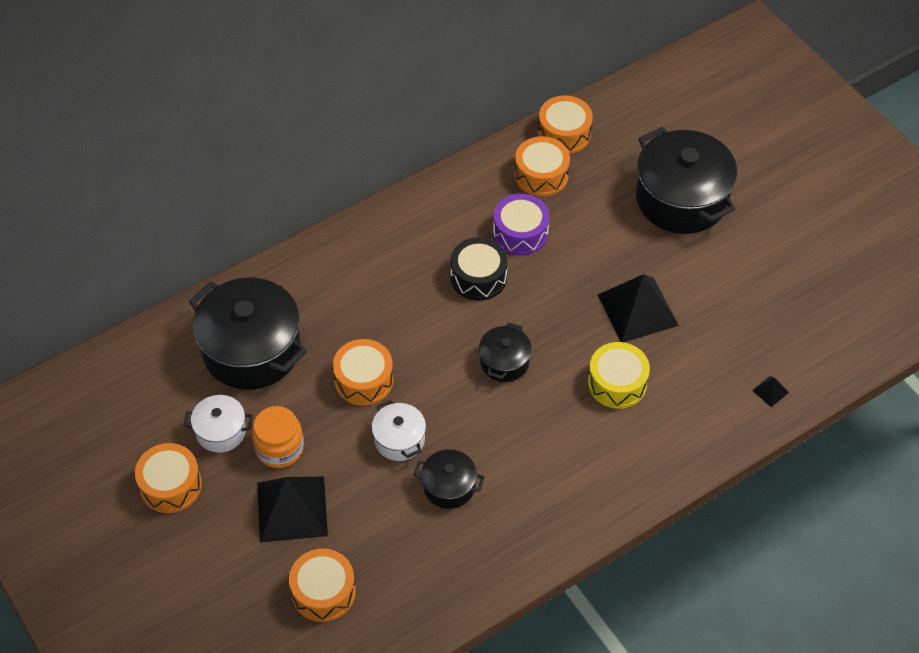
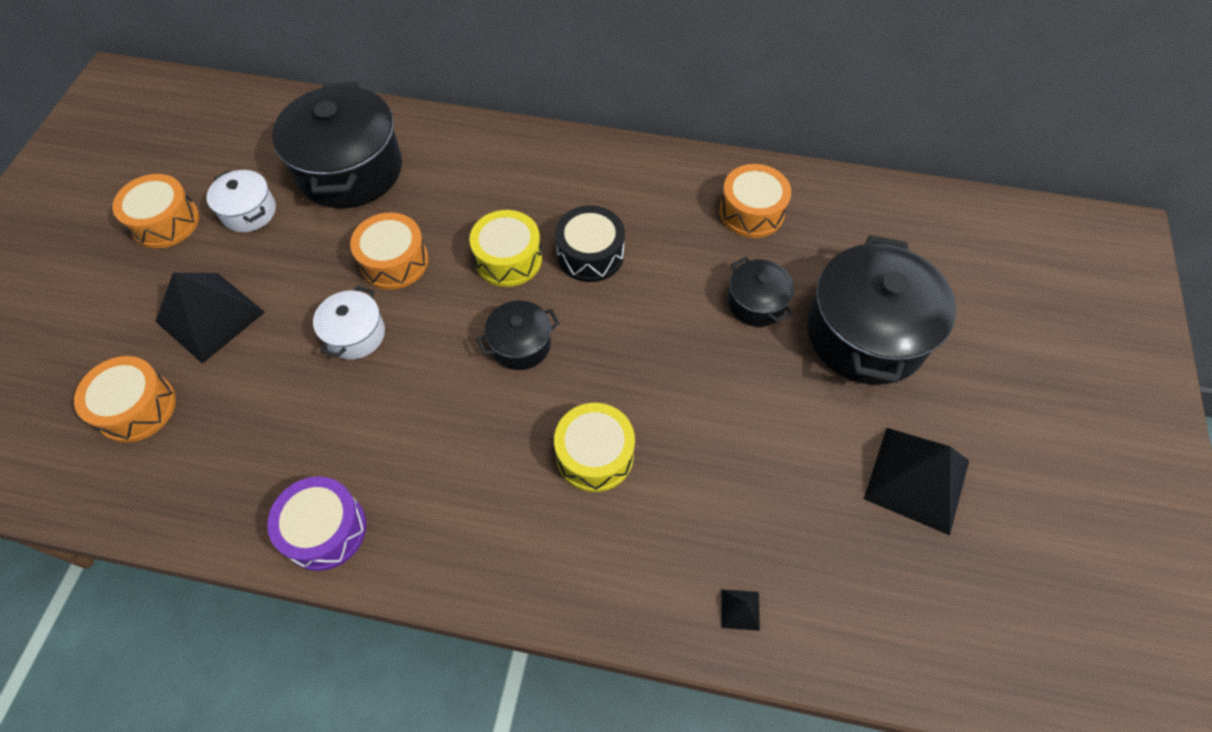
camera: 45 degrees right, 5 degrees up
orange jar [252,406,304,468] -> none
black pot [414,449,485,509] -> black pot moved to [728,257,794,327]
purple drum [493,194,549,256] -> purple drum moved to [267,476,366,571]
orange drum [538,95,593,154] -> none
black pyramid [598,274,679,342] -> black pyramid moved to [864,428,969,535]
none -> yellow drum [469,210,542,287]

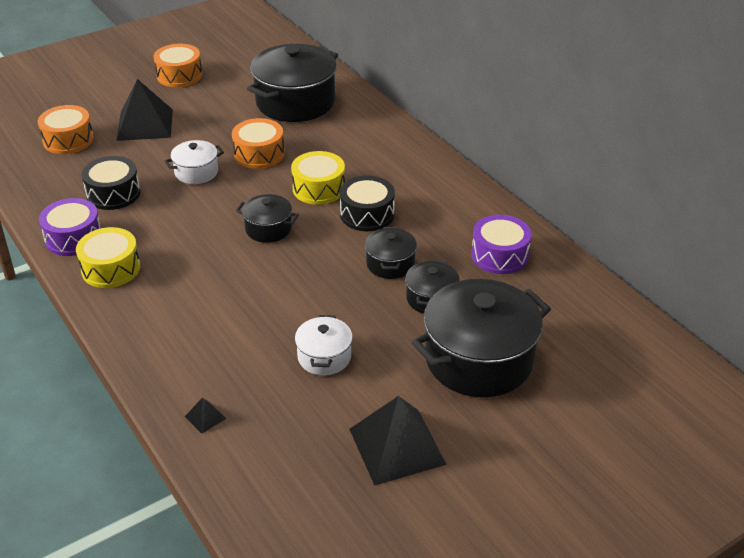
camera: 45 degrees right, 20 degrees down
white pot [207,170,276,232] -> white pot moved to [295,315,353,375]
yellow drum [554,403,635,492] -> yellow drum moved to [76,227,140,288]
orange drum [719,164,791,238] -> purple drum [471,215,532,274]
none -> black drum [81,156,141,210]
none -> black pot [365,227,417,279]

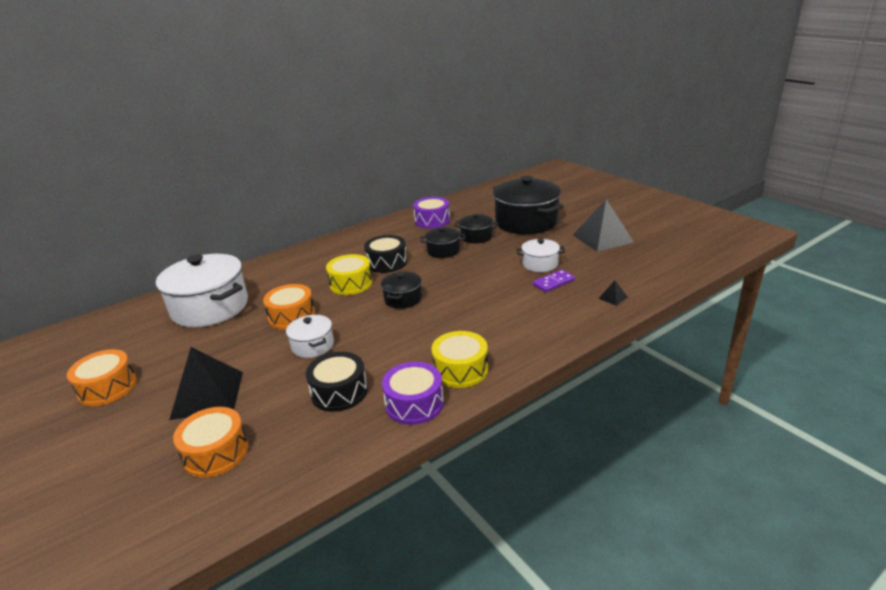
camera: 90 degrees left, 10 degrees down
black pot [247,44,338,122] -> white pot [156,254,248,327]
none -> purple domino [533,270,575,292]

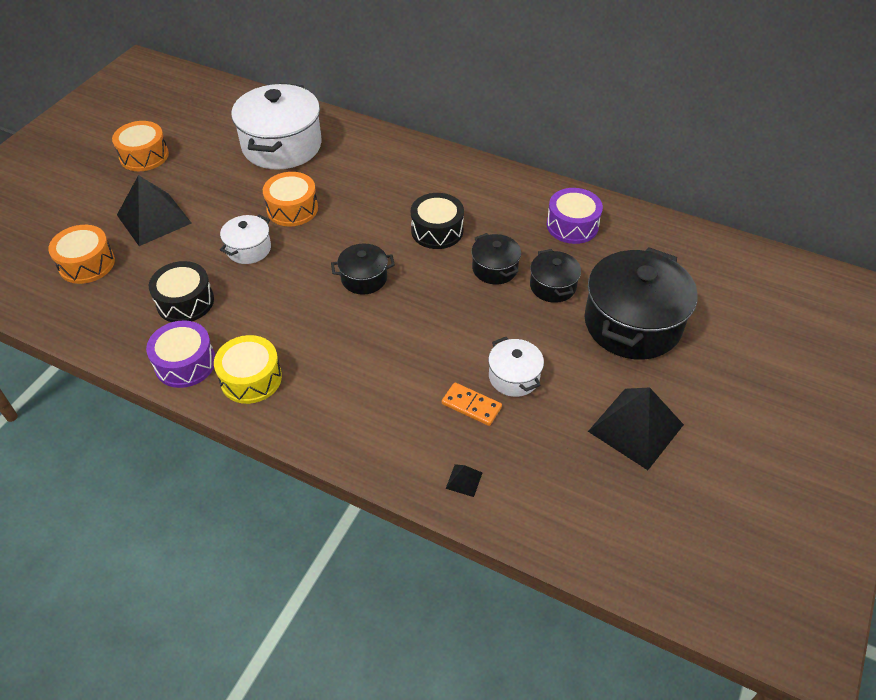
camera: 60 degrees right, 20 degrees up
yellow drum [326,254,372,295] -> none
purple domino [533,270,575,292] -> orange domino [442,382,502,426]

